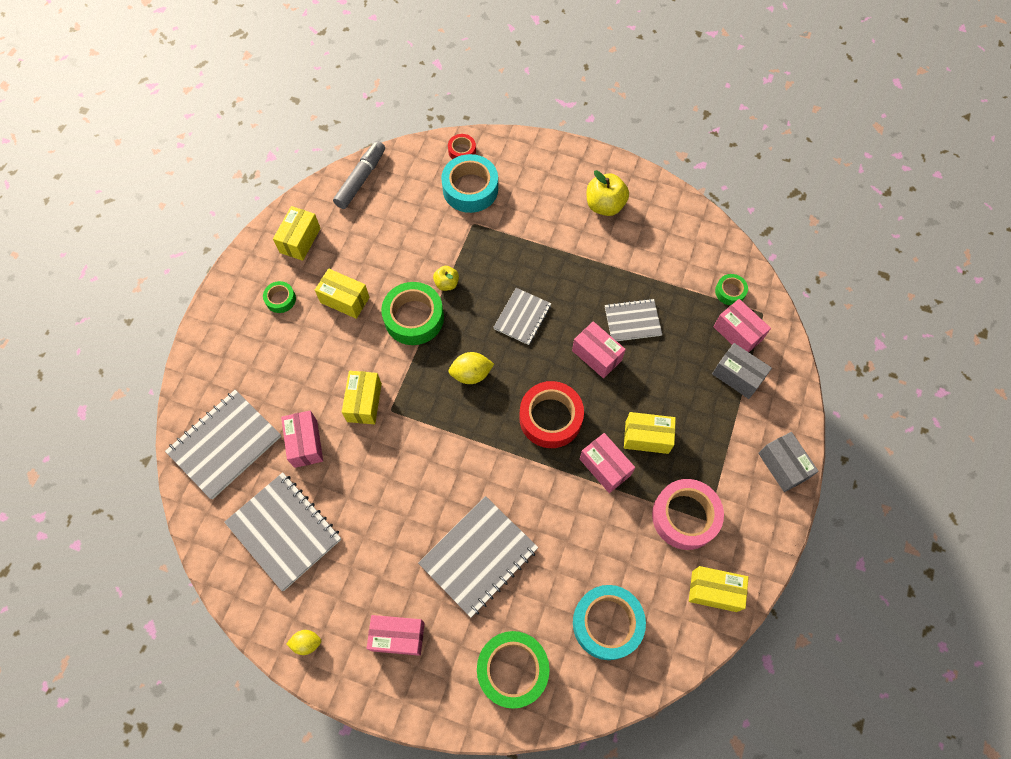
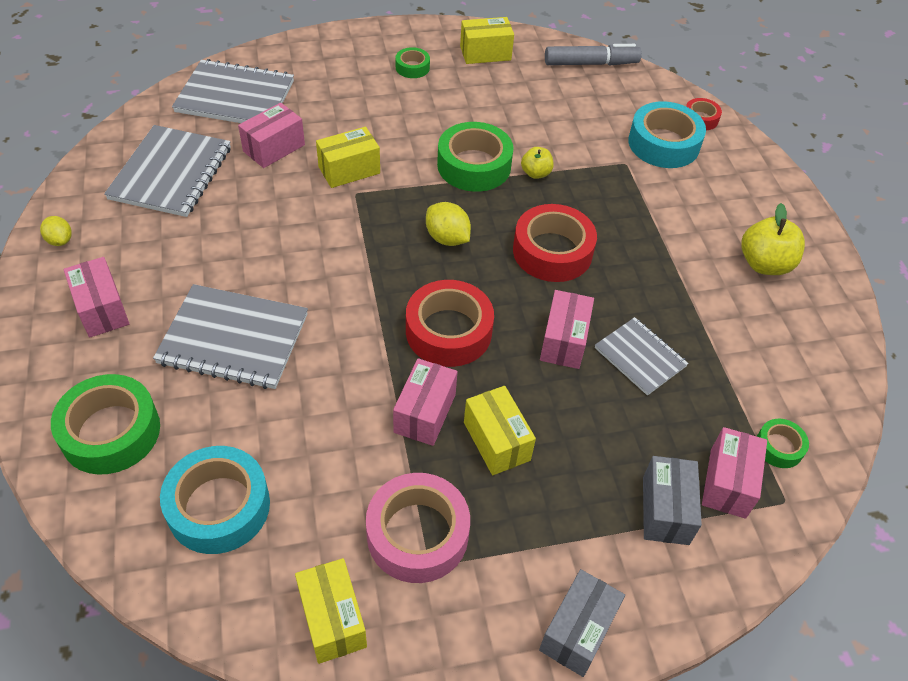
camera: 55 degrees right, 15 degrees down
yellow box [315,268,370,319] -> none
grey notebook [493,288,551,345] -> red tape [513,204,597,282]

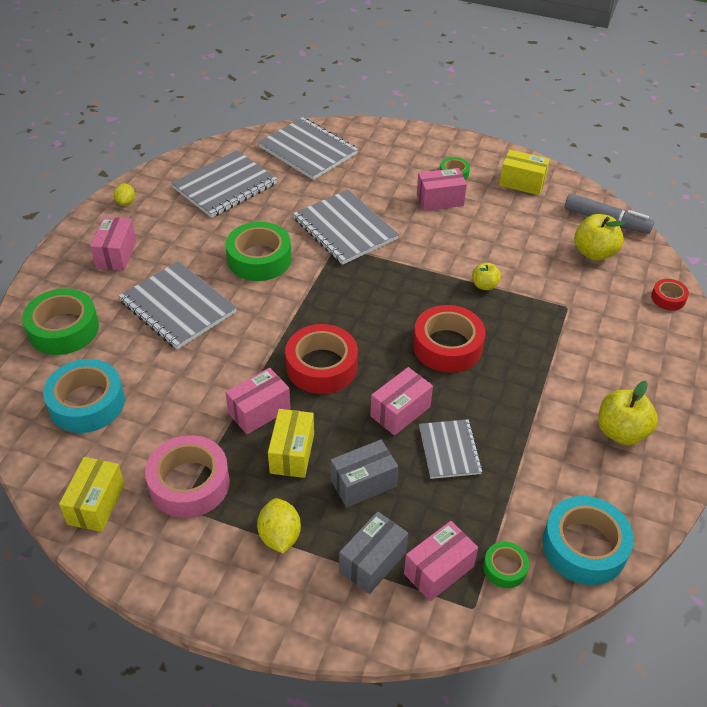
camera: 35 degrees right, 5 degrees down
pink box [238,103,305,168] -> pink box moved to [417,168,467,211]
yellow box [316,127,380,188] -> grey notebook [293,190,399,265]
yellow lemon [426,202,471,246] -> yellow lemon moved to [257,498,301,553]
green tape [437,122,514,192] -> green tape moved to [226,222,292,281]
grey box [539,569,625,677] -> grey box moved to [331,440,398,507]
turquoise tape [628,101,706,168] -> turquoise tape moved to [542,496,634,585]
none -> yellow apple [574,214,625,261]

